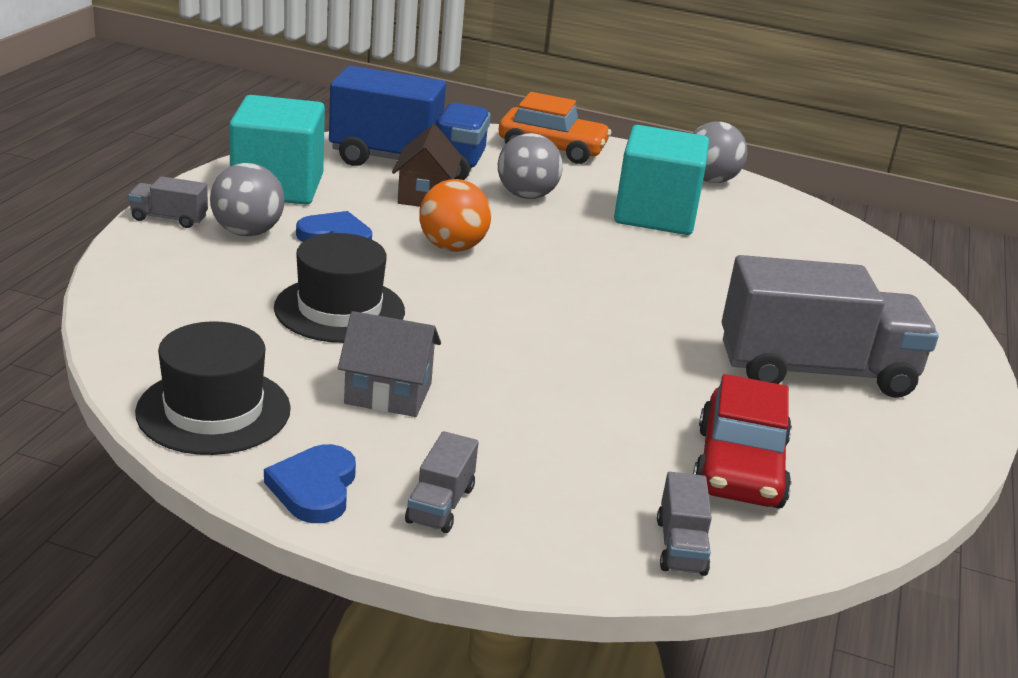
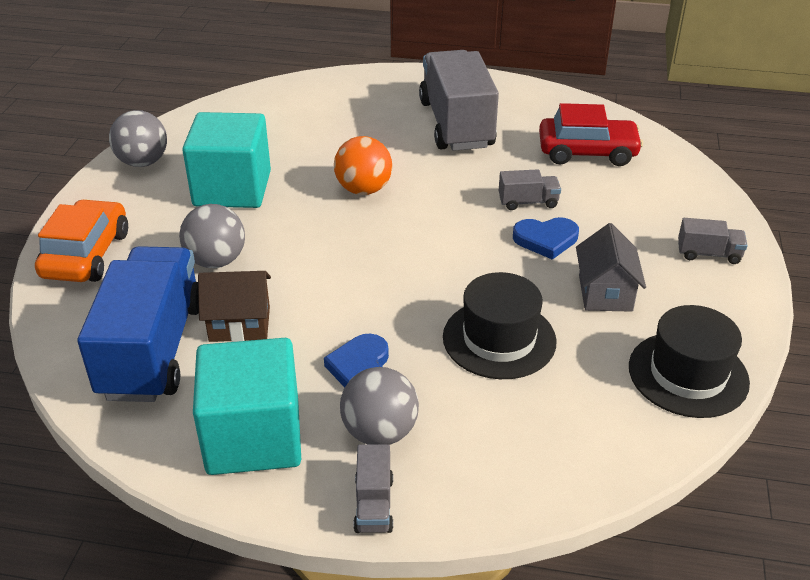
camera: 95 degrees left, 10 degrees up
blue heart [264,444,356,523] -> blue heart moved to [513,217,579,260]
orange ball [419,179,491,252] -> orange ball moved to [334,136,392,195]
grey truck [657,472,712,576] -> grey truck moved to [499,169,561,210]

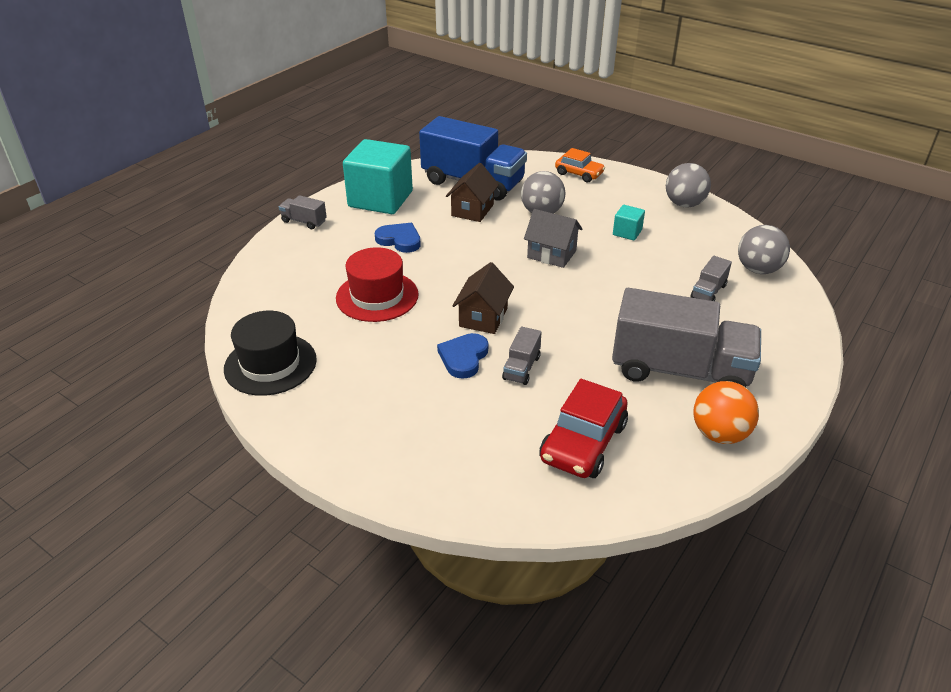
camera: 115 degrees right, 0 degrees up
orange car [35,199,128,282] -> orange car [555,148,605,183], size x0.64
turquoise cube [182,112,271,208] -> turquoise cube [613,205,645,241], size x0.44
orange ball [334,136,392,195] -> orange ball moved to [693,381,759,444]
grey ball [340,367,419,445] -> grey ball moved to [738,225,790,274]
black hat [443,272,557,379] -> red hat [336,247,419,322]
grey house [576,223,646,312] -> grey house moved to [524,209,582,268]
grey truck [678,218,748,264] -> grey truck moved to [691,256,732,301]
none -> brown house [453,262,514,334]

